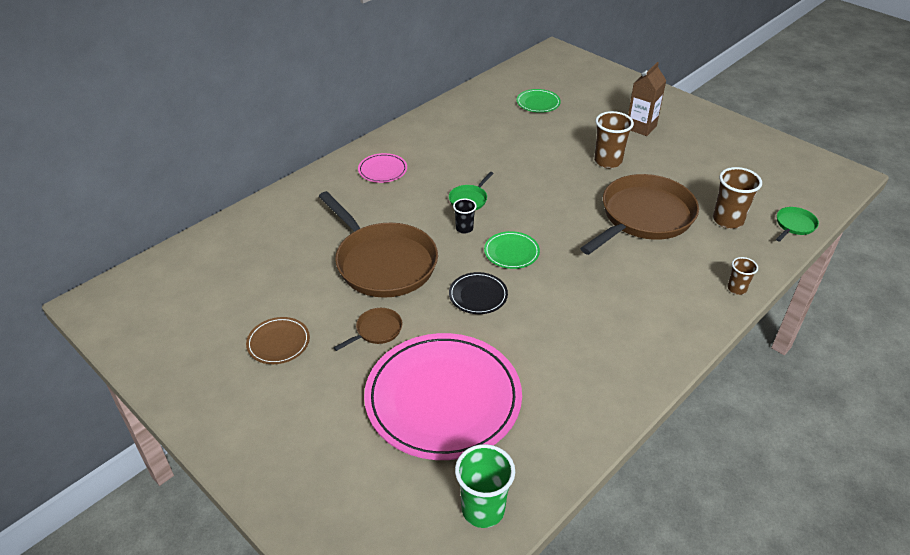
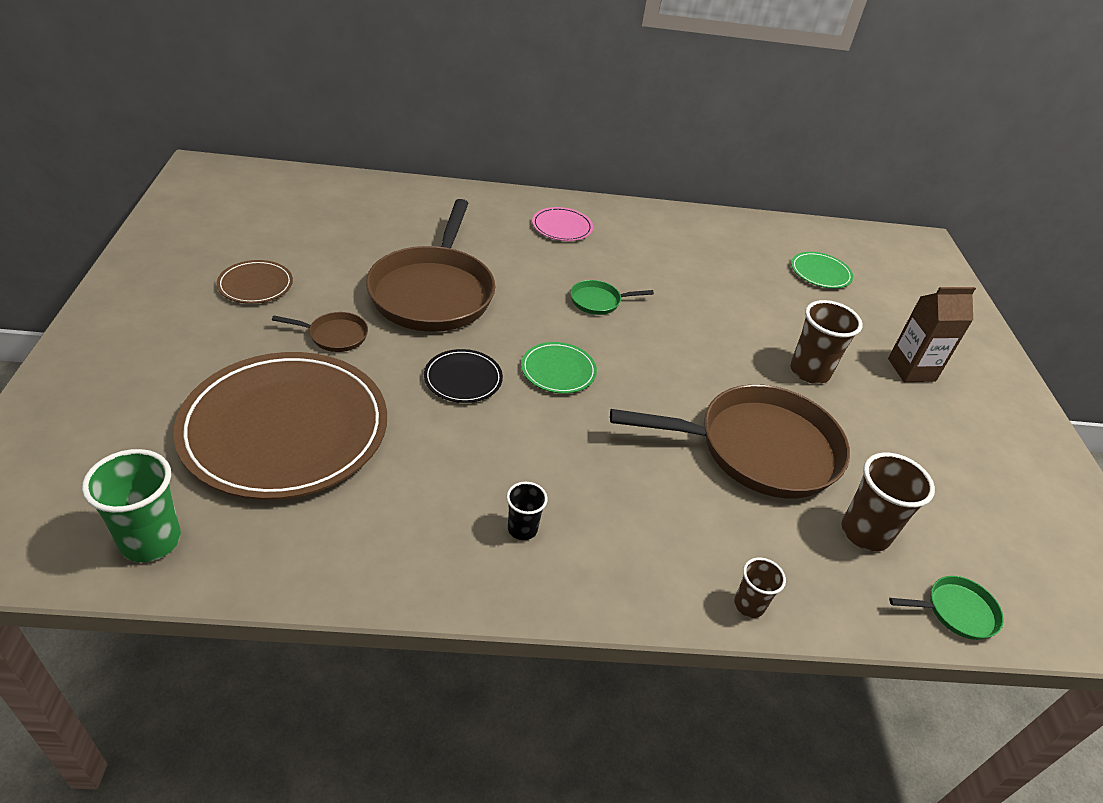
camera: 40 degrees right, 0 degrees up
pink plate [364,333,522,460] -> brown plate [173,352,387,500]
black cup [453,199,477,234] -> black cup moved to [506,482,548,540]

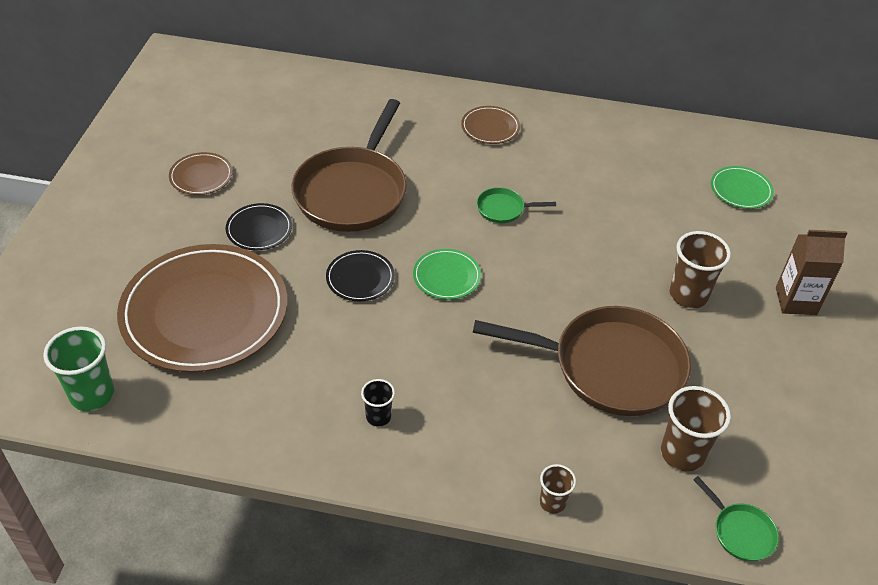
camera: 15 degrees right, 5 degrees up
brown pan [272,312,368,352] -> black plate [225,203,292,250]
pink plate [532,207,593,241] -> brown plate [461,106,520,144]
green pan [889,576,1004,640] -> green pan turned 45 degrees clockwise [693,476,779,561]

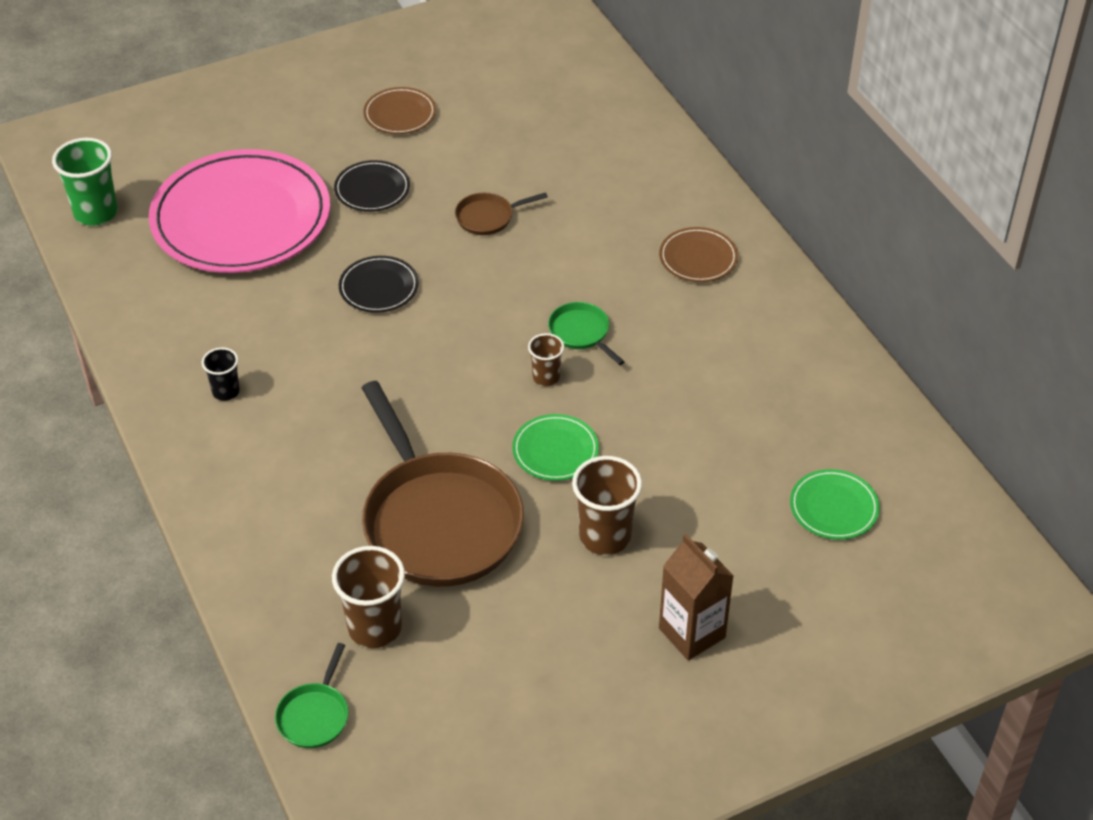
camera: 55 degrees right, 0 degrees up
brown plate [117,244,287,373] -> pink plate [149,149,330,273]
brown pan [291,99,407,232] -> brown pan [455,192,548,235], size x0.42
green plate [413,249,481,300] -> green plate moved to [512,414,599,481]
brown cup [540,464,576,514] -> brown cup moved to [528,333,564,386]

